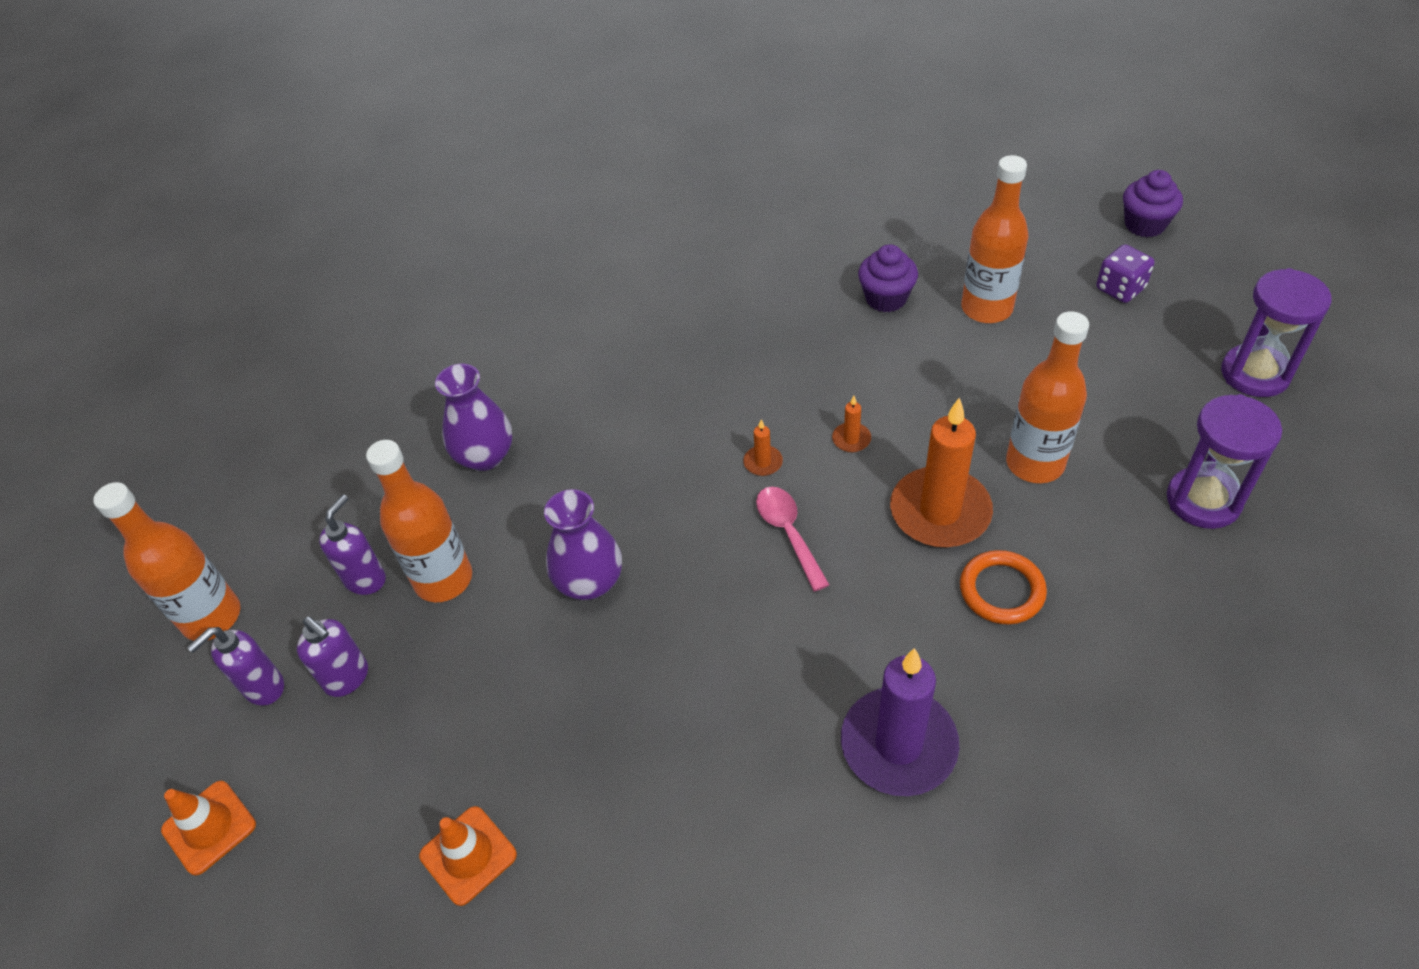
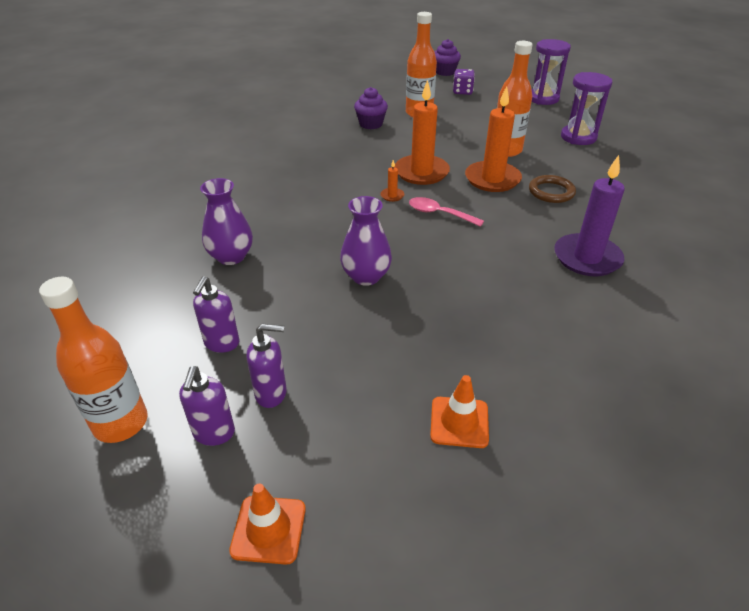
camera: 45 degrees left, 10 degrees down
purple soap dispenser [319,495,386,595] -> purple soap dispenser turned 150 degrees counterclockwise [193,276,239,353]
orange bottle [366,440,472,602] -> none
orange candle [832,396,871,452] -> orange candle [395,80,450,185], size x2.43
orange ring [960,550,1047,625] -> brown ring [529,175,576,203]

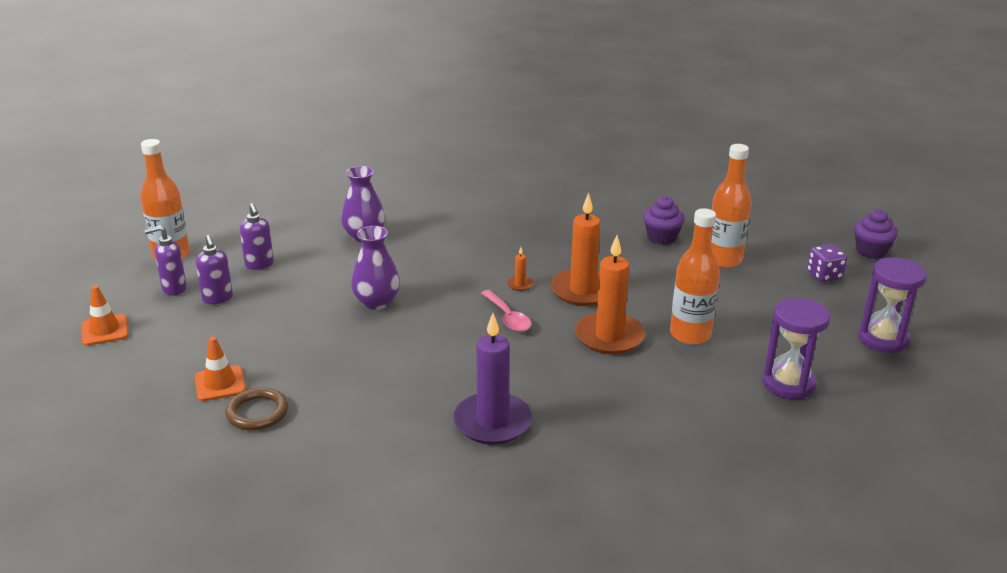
camera: 65 degrees right, 10 degrees down
purple soap dispenser [193,276,239,353] -> purple soap dispenser turned 105 degrees counterclockwise [240,203,274,270]
pink spoon [409,197,484,227] -> pink spoon turned 150 degrees clockwise [481,290,531,332]
brown ring [529,175,576,203] -> brown ring moved to [226,388,288,430]

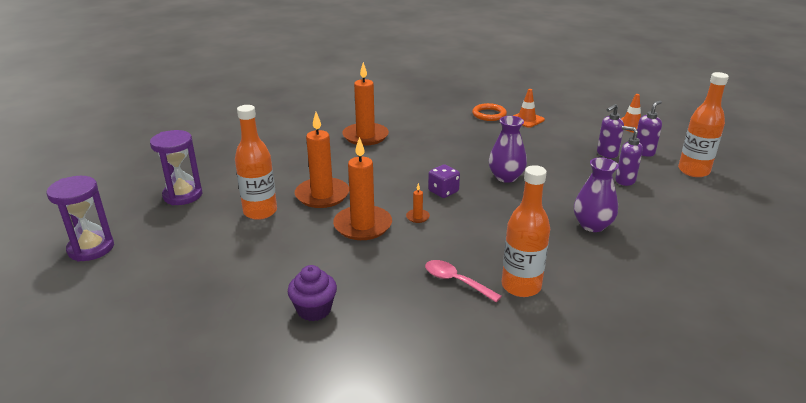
camera: 155 degrees right, 0 degrees up
purple soap dispenser [196,235,233,304] -> purple soap dispenser turned 75 degrees counterclockwise [597,104,624,158]
brown ring [226,388,288,430] -> orange ring [472,103,507,121]
purple candle [453,313,532,445] -> orange candle [342,62,389,146]
pink spoon [481,290,531,332] -> pink spoon moved to [425,260,502,302]
orange bottle [712,144,752,268] -> orange bottle moved to [502,165,550,297]
purple dice [807,244,848,282] -> purple dice moved to [428,164,460,198]
purple cupcake [854,210,898,259] -> none

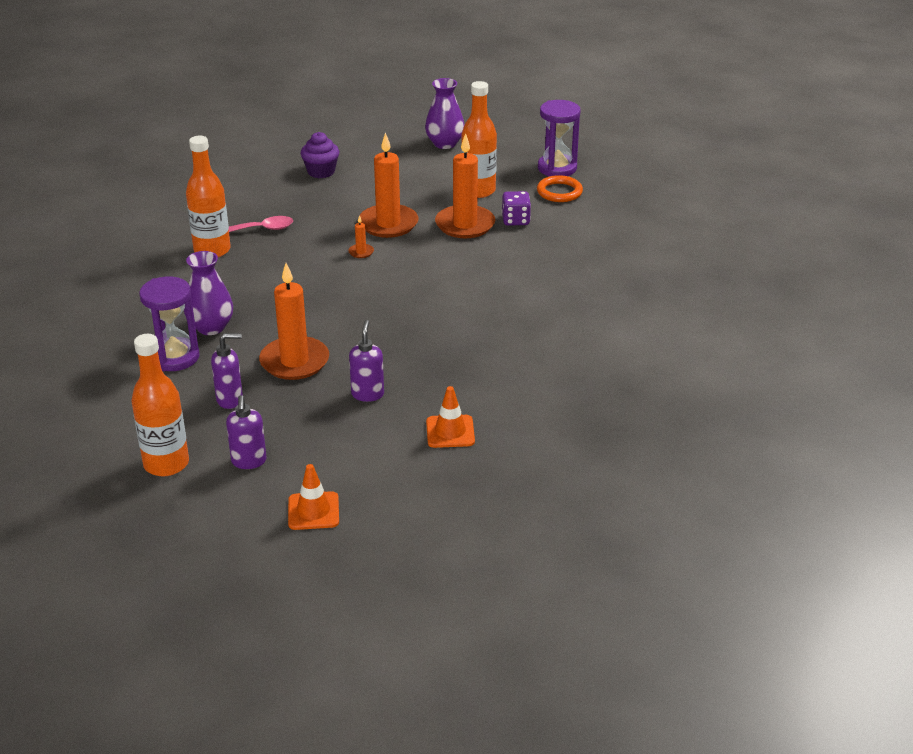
camera: 130 degrees right, 5 degrees up
purple hourglass [47,176,114,262] -> purple hourglass moved to [139,276,200,371]
orange candle [342,62,389,146] -> orange candle moved to [259,263,329,380]
purple dice [428,164,460,198] -> purple dice moved to [502,191,531,226]
orange ring [472,103,507,121] -> orange ring moved to [537,175,583,202]
purple vase [489,116,527,183] -> purple vase moved to [425,78,464,149]
purple soap dispenser [597,104,624,158] -> purple soap dispenser moved to [349,320,384,402]

